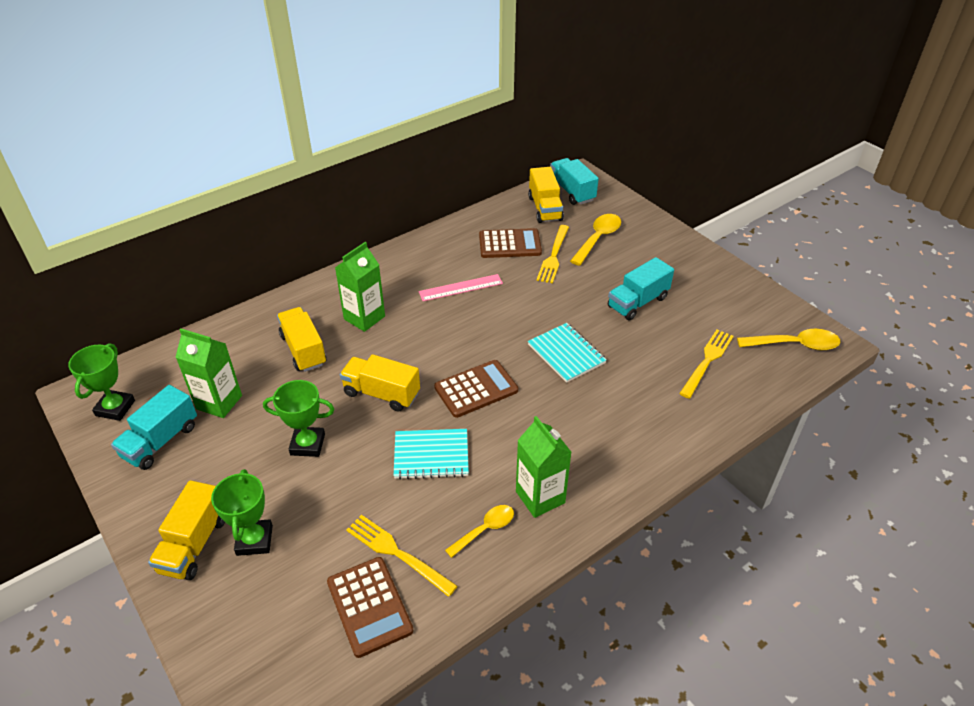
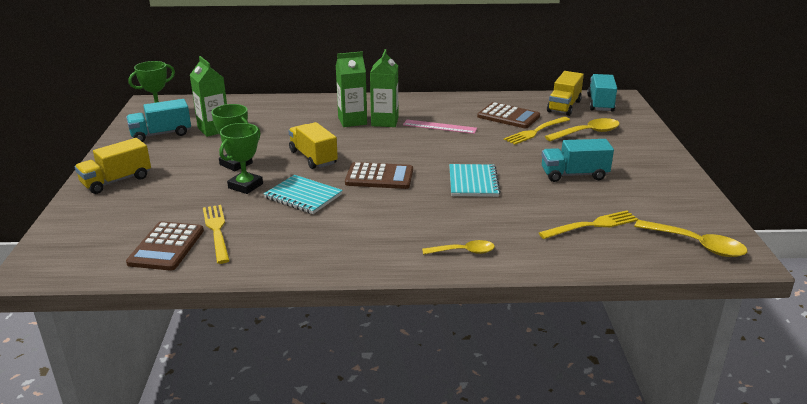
camera: 35 degrees right, 15 degrees down
green trophy [211,469,273,556] -> green trophy moved to [219,123,263,194]
yellow truck [277,307,326,372] -> none
yellow spoon [445,505,514,558] -> yellow spoon moved to [422,240,495,255]
green carton [516,416,572,518] -> green carton moved to [370,49,398,127]

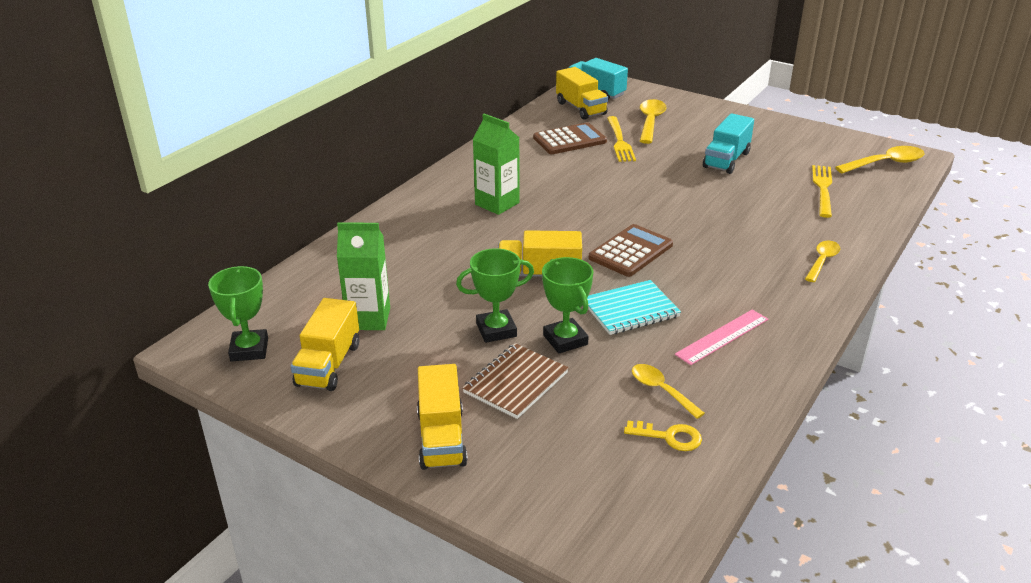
camera: 55 degrees left, 5 degrees up
turquoise truck [126,99,191,142] -> yellow truck [291,298,359,391]
brown calculator [126,221,204,271] -> yellow key [624,421,702,451]
yellow fork [203,205,230,264] -> yellow spoon [632,364,705,419]
green carton [336,51,367,127] -> none
pink ruler [403,120,477,134] -> pink ruler moved to [675,310,768,365]
turquoise notebook [449,164,501,197] -> none
none -> brown notebook [462,343,569,419]

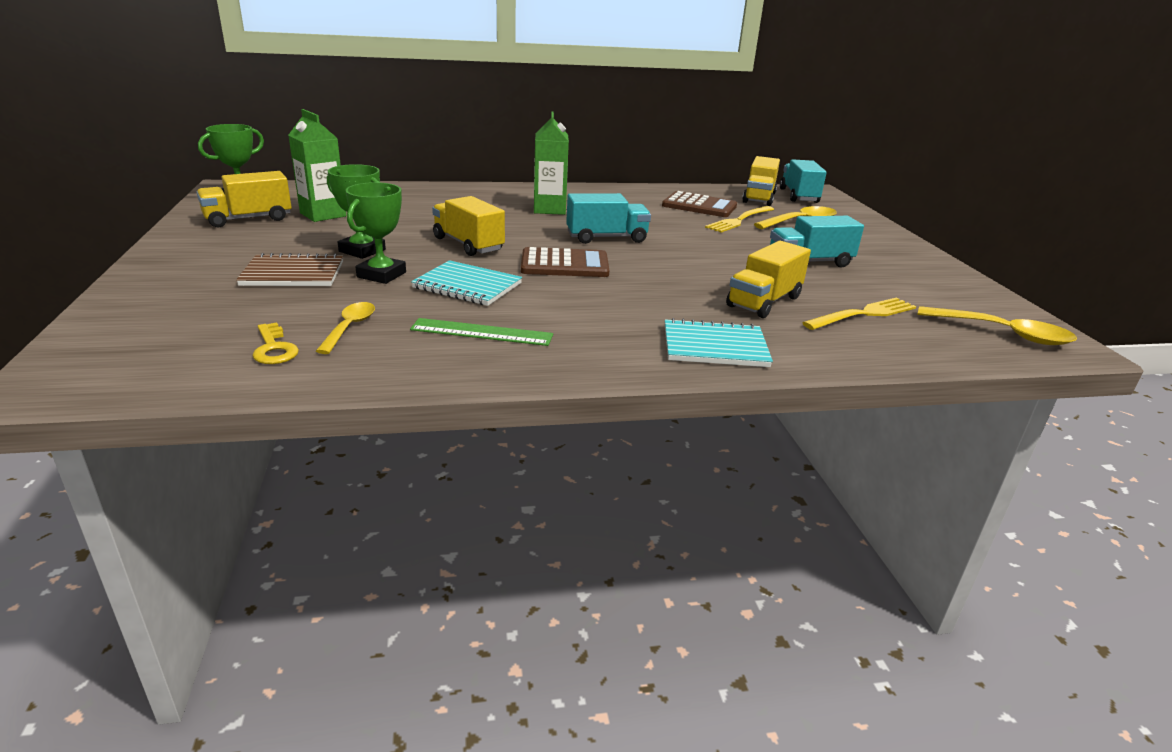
camera: 45 degrees right, 5 degrees down
yellow truck [417,364,468,470] -> yellow truck moved to [726,241,811,318]
pink ruler [675,310,768,365] -> green ruler [410,318,553,346]
yellow spoon [805,241,840,282] -> turquoise notebook [665,318,773,367]
none -> turquoise truck [566,193,651,244]

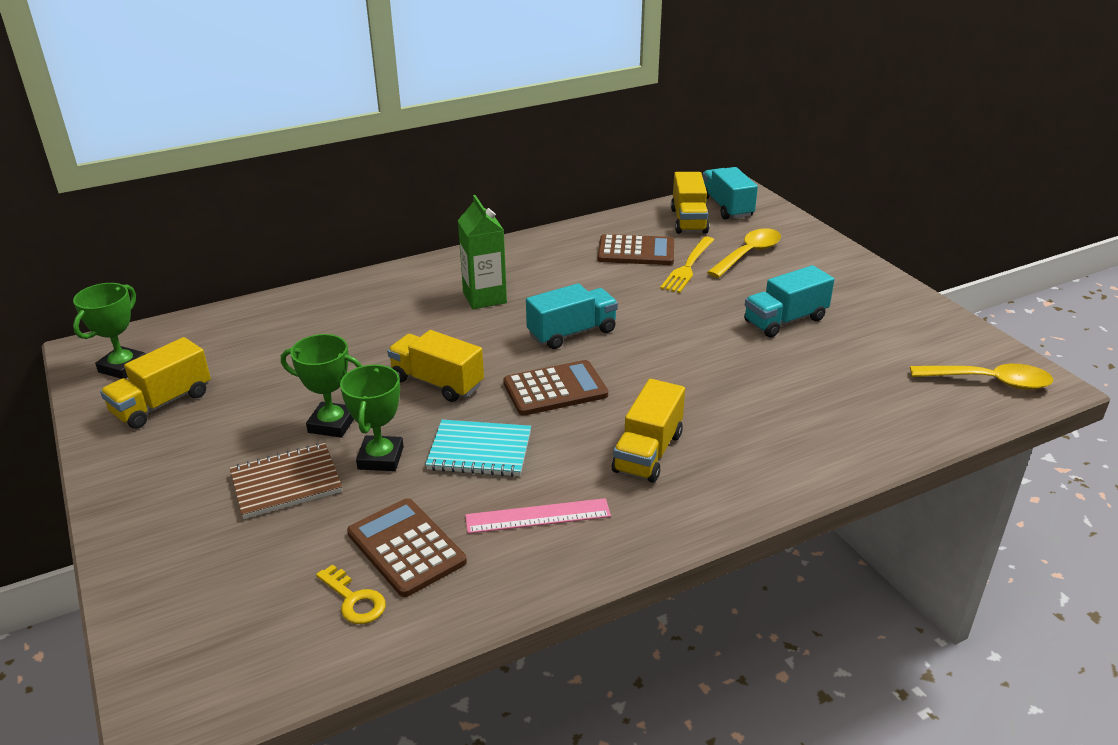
camera: 15 degrees left, 5 degrees up
green carton [289,109,346,222] -> none
yellow spoon [316,302,375,354] -> brown calculator [347,498,467,597]
green ruler [410,318,553,346] -> pink ruler [465,498,611,534]
turquoise notebook [665,318,773,367] -> none
yellow truck [726,241,811,318] -> yellow truck moved to [612,379,685,483]
yellow fork [803,297,916,330] -> none

